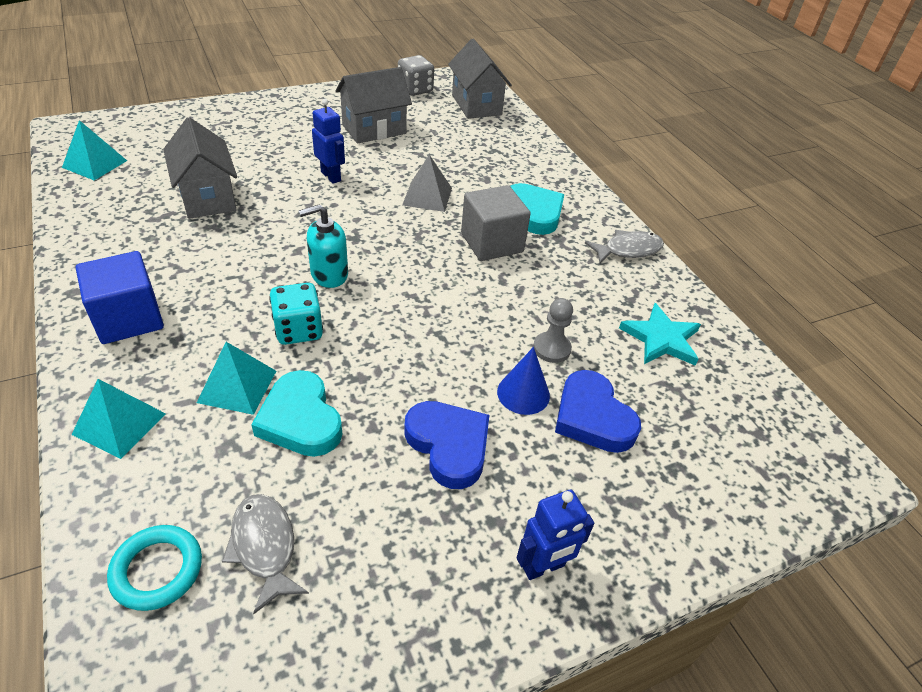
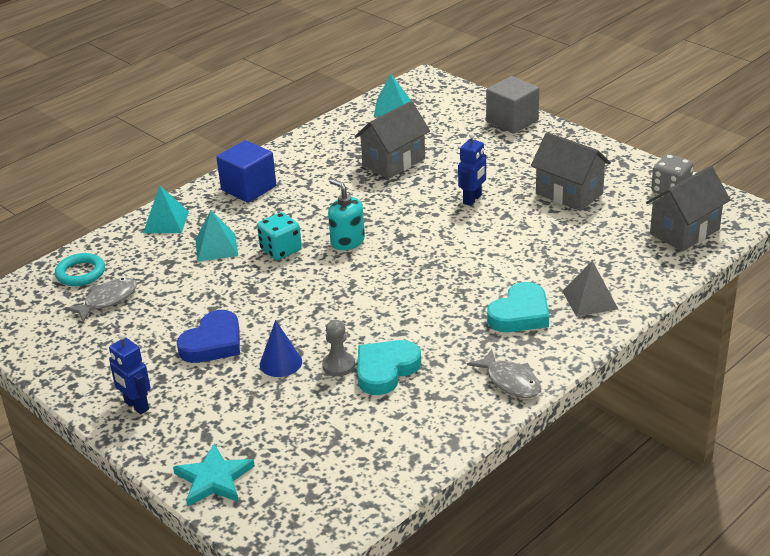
camera: 75 degrees right, 10 degrees down
turquoise heart [251,370,342,457] -> turquoise heart moved to [357,340,421,395]
grey pyramid [402,155,452,212] -> grey pyramid moved to [562,261,618,317]
grey cube [461,185,531,261] -> grey cube moved to [486,76,539,134]
blue heart [555,370,641,453] -> none
turquoise star [619,303,701,366] -> turquoise star moved to [173,444,255,507]

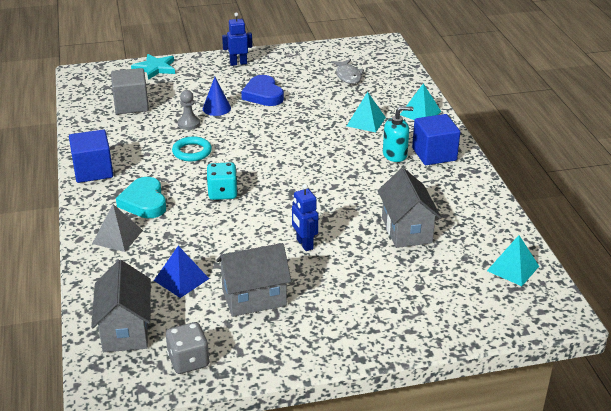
camera: 120 degrees right, 0 degrees up
turquoise ring [55,253,105,286] -> turquoise ring moved to [172,136,212,161]
turquoise dice [257,212,302,260] -> turquoise dice moved to [207,162,238,200]
turquoise soap dispenser [328,179,365,250] -> turquoise soap dispenser moved to [383,106,413,162]
turquoise heart [357,340,421,395] -> none
grey fish [467,349,541,398] -> blue cube [69,130,113,183]
grey cube [486,76,539,134] -> grey cube moved to [111,68,149,114]
none -> blue pyramid [154,246,209,298]

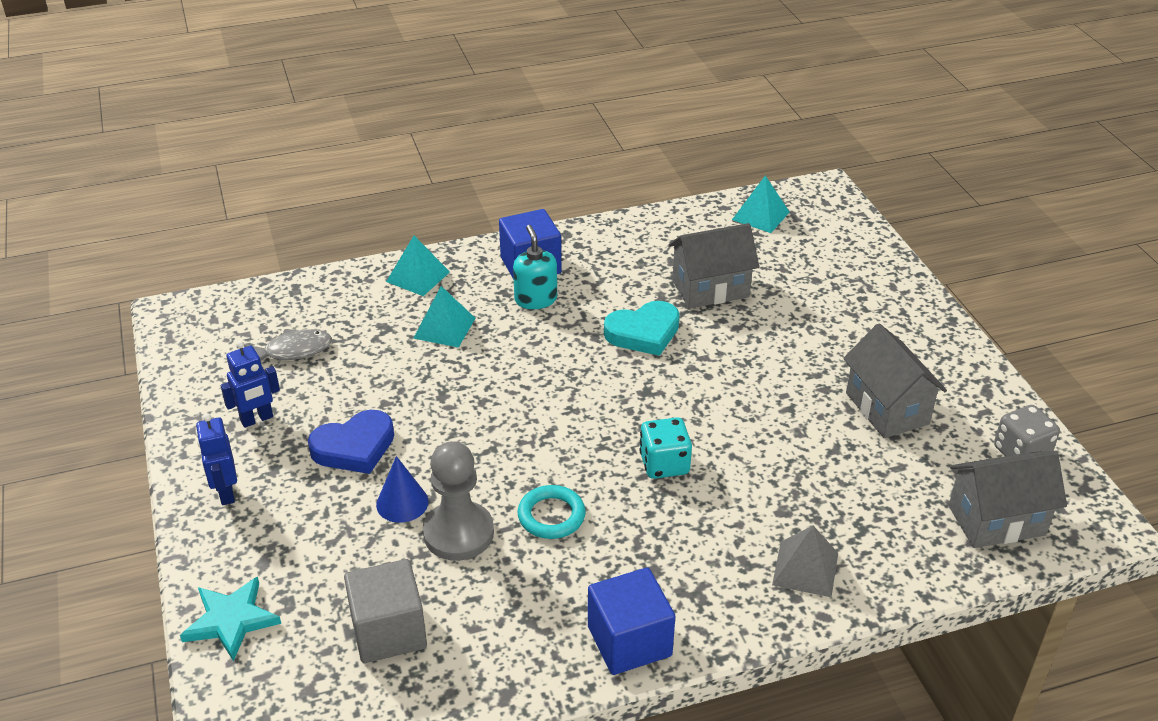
camera: 95 degrees left, 5 degrees up
turquoise heart [116,177,166,218] -> turquoise heart moved to [604,301,680,356]
blue pyramid [154,246,209,298] -> none
grey pawn [178,90,200,130] -> grey pawn [423,441,494,561], size x1.74
blue robot [292,184,318,251] -> blue robot moved to [220,341,280,428]

